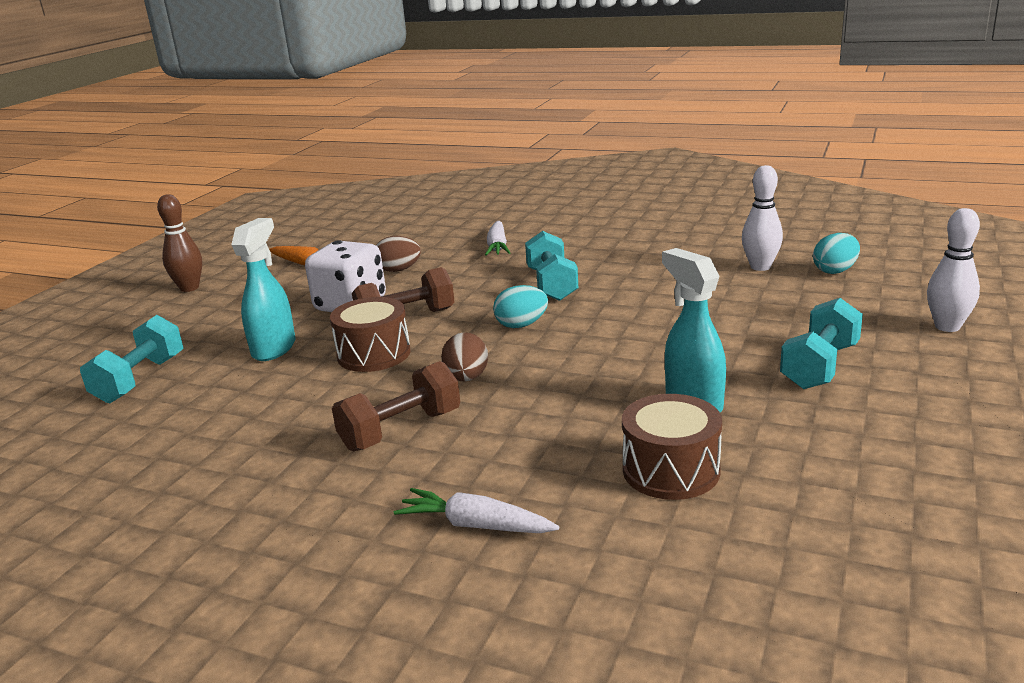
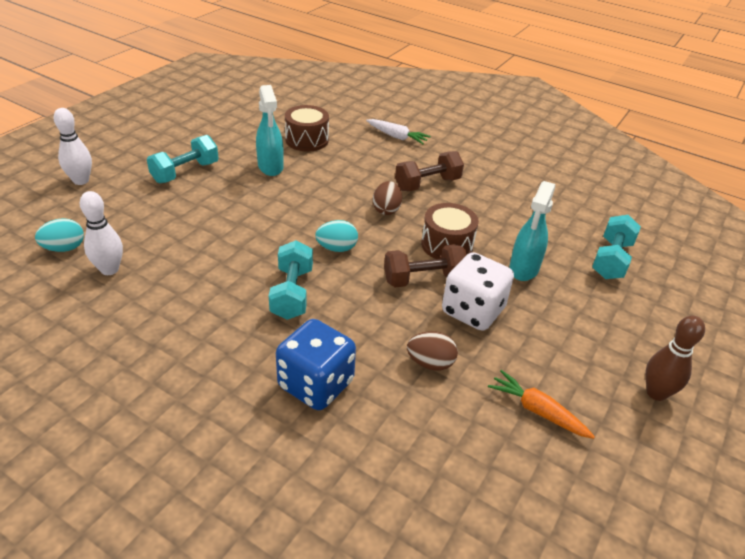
camera: 175 degrees left, 15 degrees up
white carrot [485,221,510,256] -> blue dice [276,319,356,410]

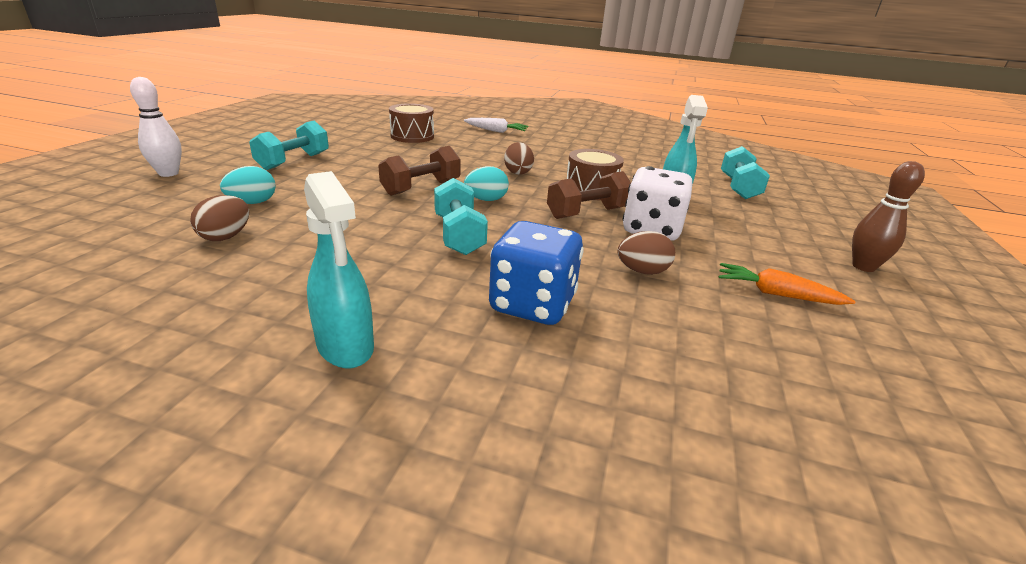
camera: 15 degrees left, 10 degrees down
turquoise egg [35,218,84,252] -> turquoise egg moved to [220,166,276,204]
white bowling pin [80,191,123,275] -> brown egg [190,195,249,241]
turquoise spray bottle [256,85,284,176] -> turquoise spray bottle moved to [304,171,374,368]
brown dumbbell [395,151,464,191] -> brown dumbbell moved to [378,146,461,196]

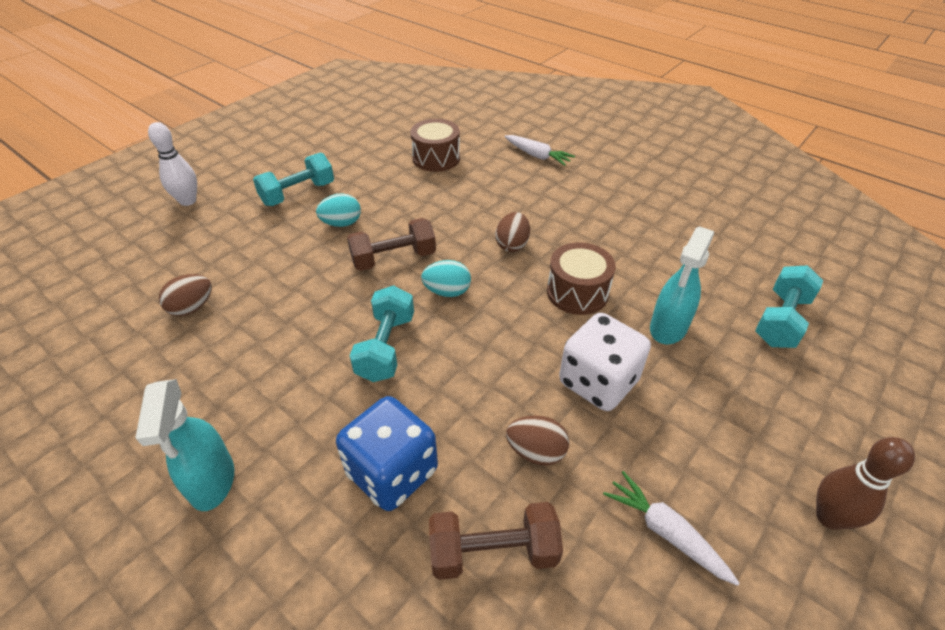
camera: 25 degrees right, 15 degrees up
turquoise egg [220,166,276,204] -> turquoise egg moved to [316,193,361,227]
brown dumbbell [547,171,631,219] -> brown dumbbell moved to [429,502,563,580]
orange carrot [718,263,855,305] -> white carrot [603,471,740,586]

